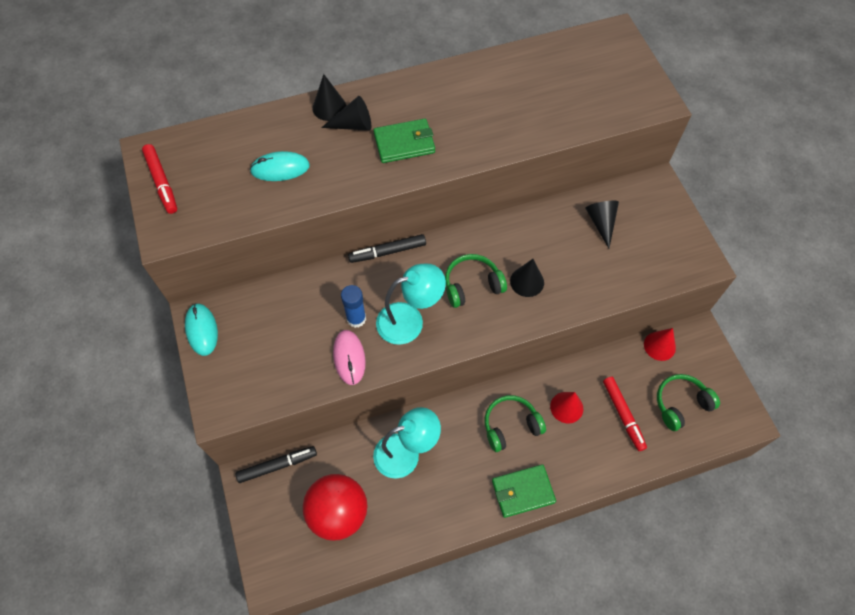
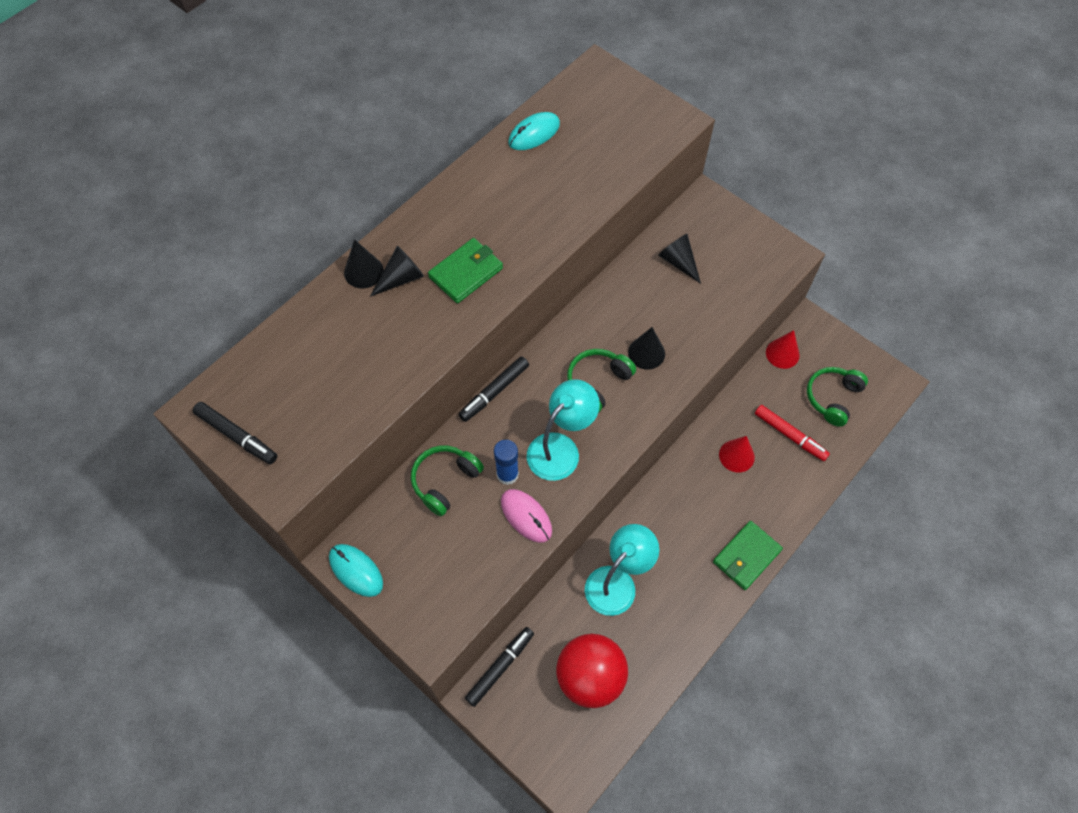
camera: 30 degrees left, 0 degrees up
red marker [142,144,177,214] -> black marker [193,402,277,464]
turquoise mouse [250,151,310,181] -> turquoise mouse moved to [508,112,560,150]
green headphones [484,395,546,452] -> green headphones moved to [411,445,484,516]

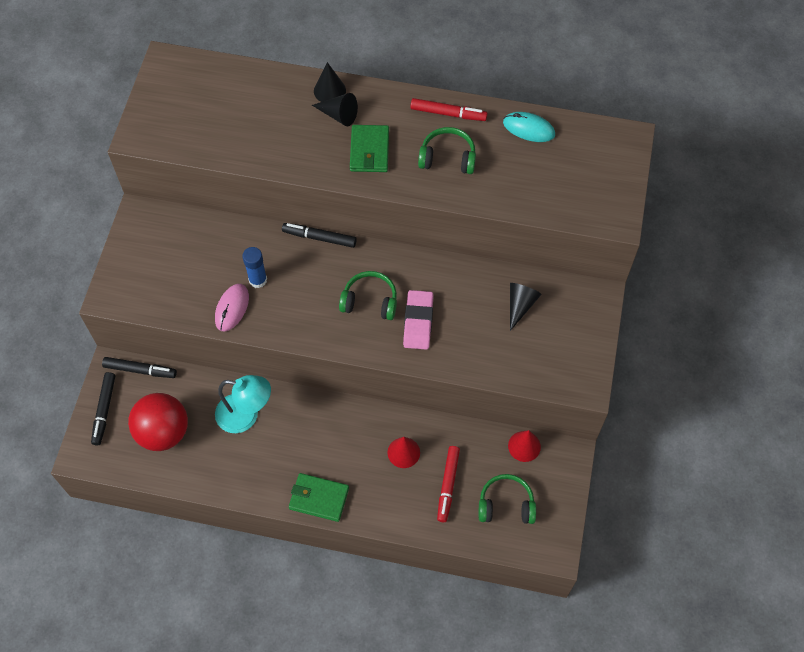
camera: 60 degrees right, 0 degrees up
black marker [193,402,277,464] -> black marker moved to [91,372,115,445]
turquoise mouse [329,544,383,597] -> none
green headphones [411,445,484,516] -> green headphones moved to [418,127,476,174]
green wallet [428,238,503,303] -> green wallet turned 75 degrees clockwise [350,125,389,172]
turquoise lamp [527,379,600,481] -> none
black cone [628,327,665,370] -> pink eraser [403,290,434,350]
none -> red marker [410,98,488,121]

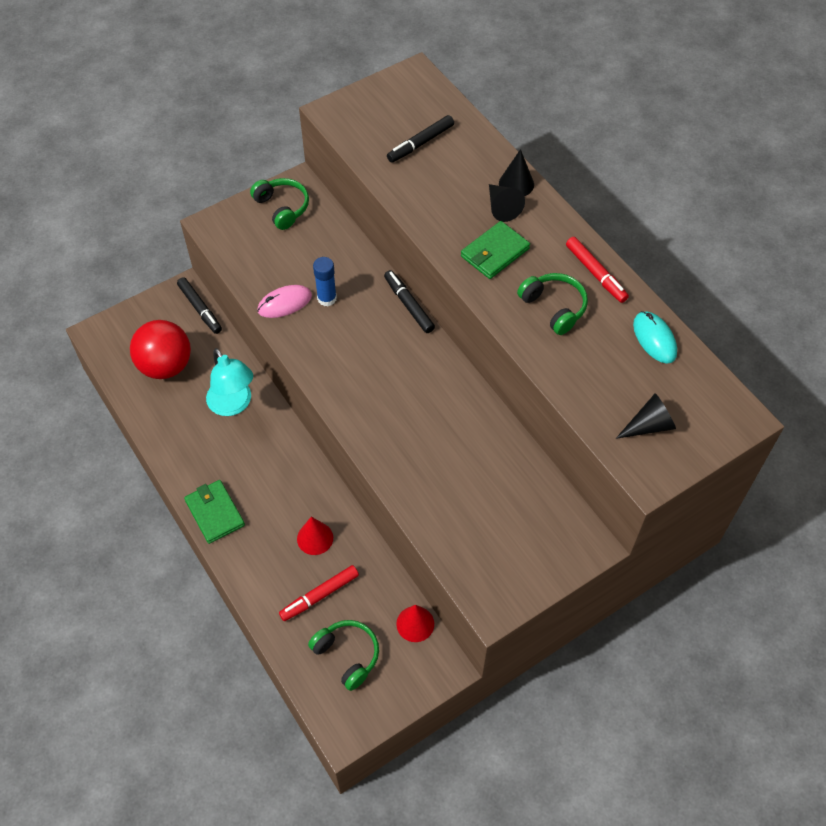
camera: 45 degrees right, 5 degrees down
black marker [91,372,115,445] -> black marker moved to [387,115,454,163]
green headphones [339,271,397,320] -> green headphones moved to [250,178,309,230]
pink eraser [403,290,434,350] -> none
black cone [510,283,542,331] -> black cone moved to [616,393,676,439]

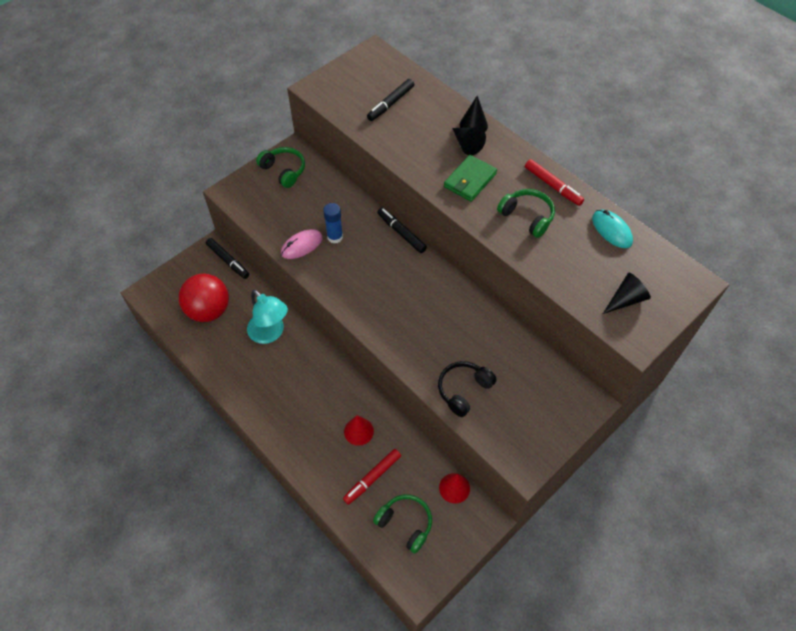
camera: 10 degrees left, 0 degrees up
green wallet [184,480,245,544] -> none
none -> black headphones [438,361,497,417]

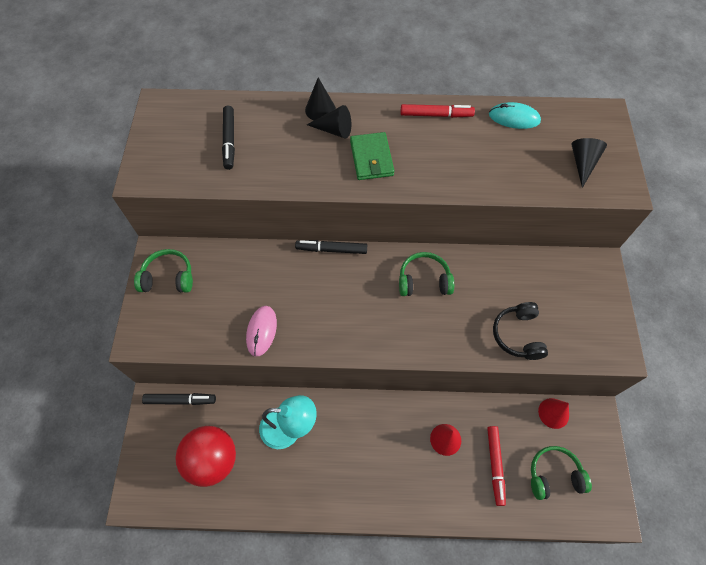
camera: 45 degrees left, 5 degrees up
blue glue stick [323,203,343,244] -> none
green headphones [497,189,555,238] -> green headphones moved to [399,252,454,296]

